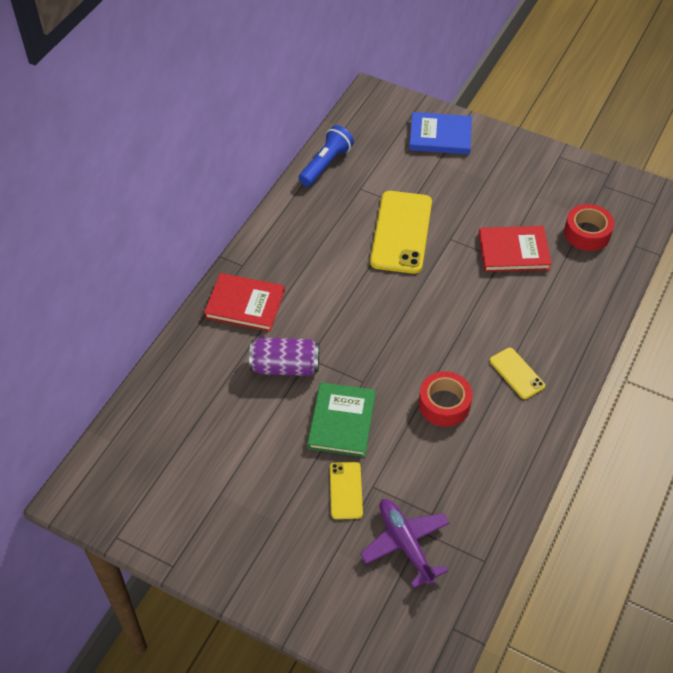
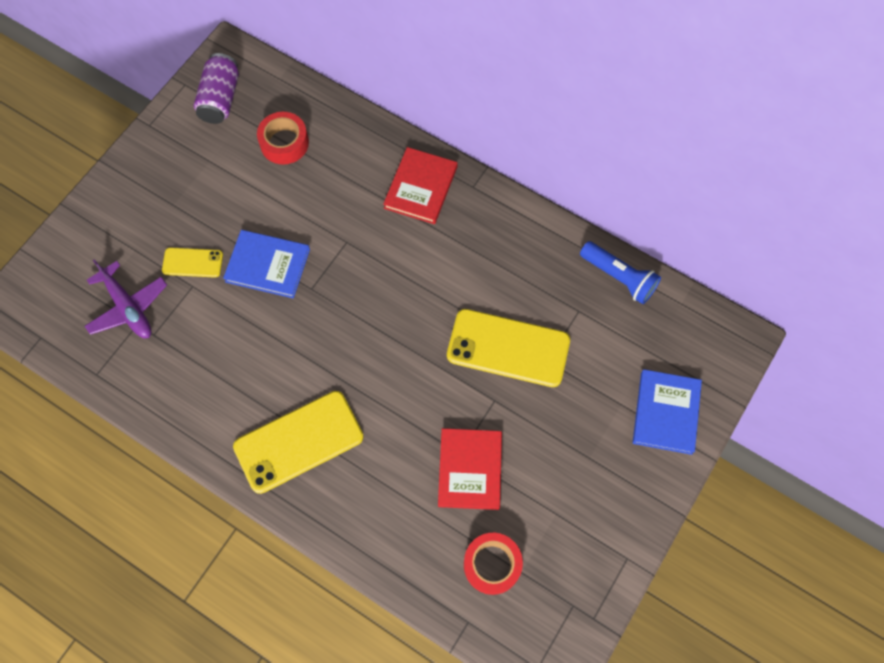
camera: 95 degrees right, 15 degrees up
purple can [249,337,319,376] -> purple can moved to [194,53,239,124]
green book [307,382,376,457] -> blue book [223,230,310,298]
purple plane [360,499,450,588] -> purple plane turned 75 degrees clockwise [85,259,167,338]
red tape [419,371,473,427] -> red tape moved to [257,112,309,164]
yellow phone [490,348,545,399] -> yellow phone [233,391,364,494], size x1.94

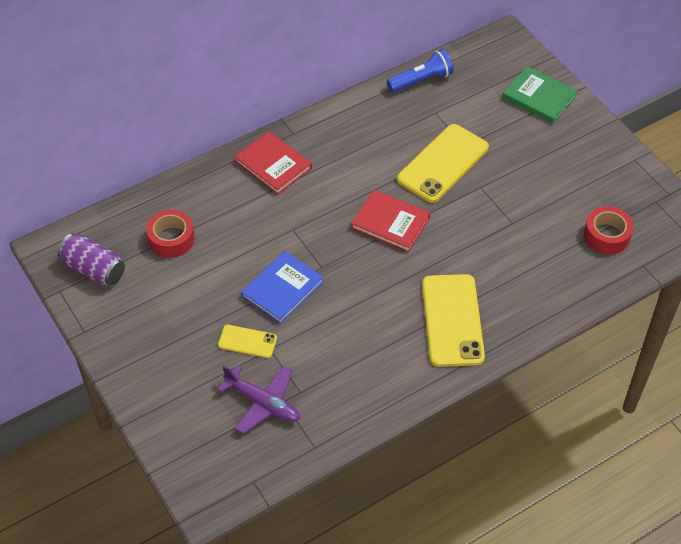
camera: 65 degrees left, 15 degrees down
purple plane [85,259,167,338] -> purple plane turned 45 degrees clockwise [217,365,300,434]
yellow phone [162,248,223,278] -> yellow phone turned 75 degrees clockwise [218,325,277,358]
red book [438,428,502,510] -> red book moved to [351,190,430,253]
blue book [633,369,702,455] -> green book [502,66,578,124]

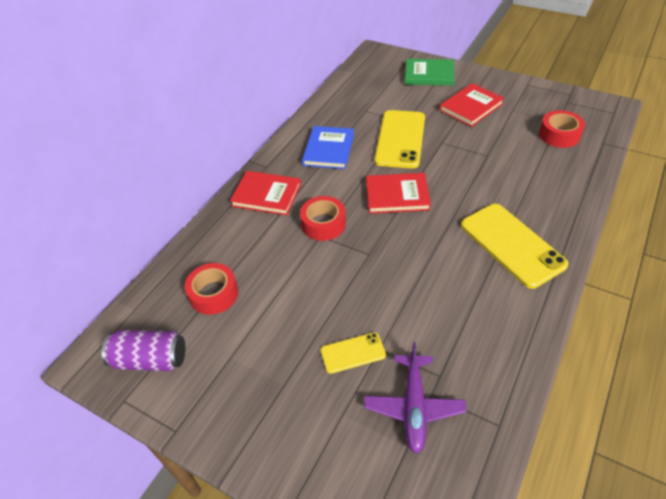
camera: 25 degrees left, 5 degrees down
purple plane [217,365,300,434] -> purple plane turned 90 degrees clockwise [364,342,466,454]
blue book [241,251,324,324] -> blue book moved to [302,126,354,169]
blue flashlight [387,49,454,93] -> none
none -> red tape [300,196,346,241]
none -> red book [439,83,504,127]

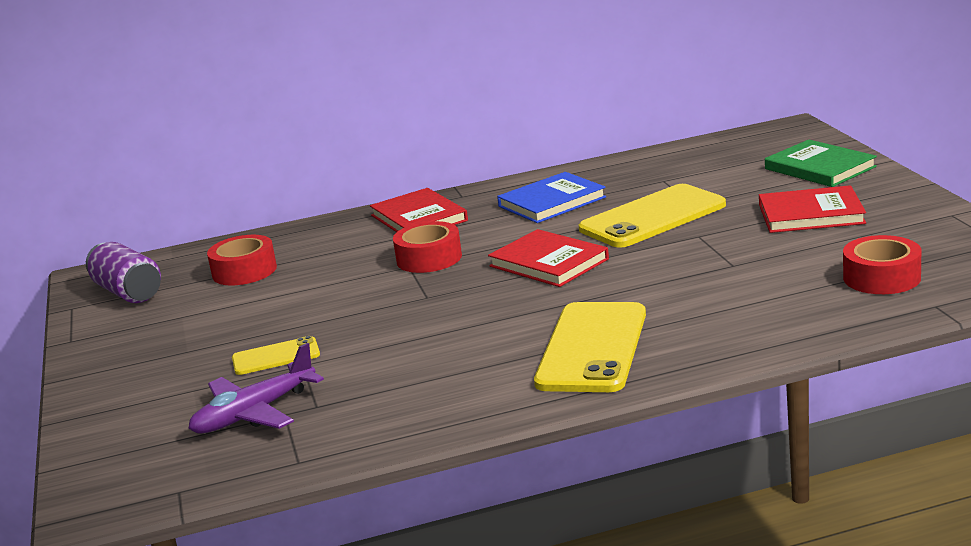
camera: 45 degrees right, 25 degrees down
yellow phone [321,332,386,374] -> yellow phone turned 45 degrees counterclockwise [232,336,320,375]

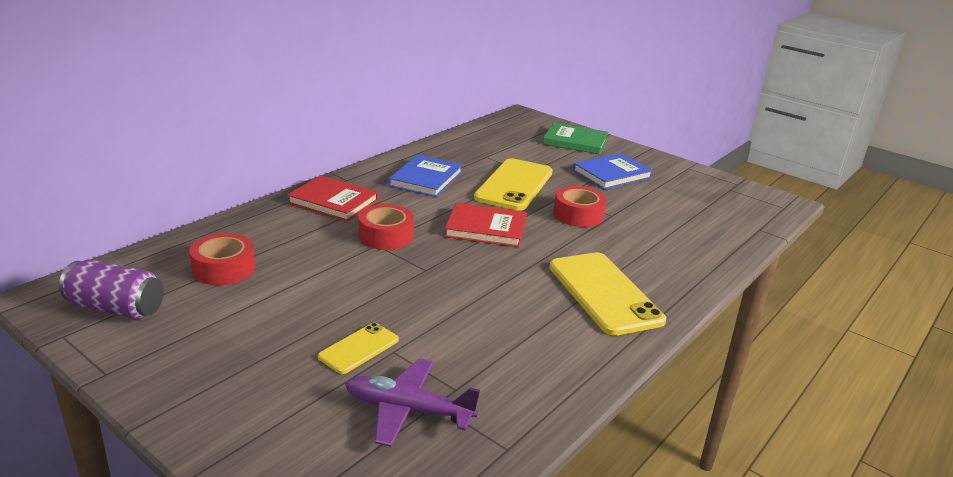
camera: 40 degrees left, 5 degrees up
purple plane [188,343,324,433] -> purple plane turned 90 degrees clockwise [345,358,480,447]
red book [759,185,866,233] -> blue book [573,153,653,190]
red tape [843,235,921,294] -> red tape moved to [554,186,607,227]

